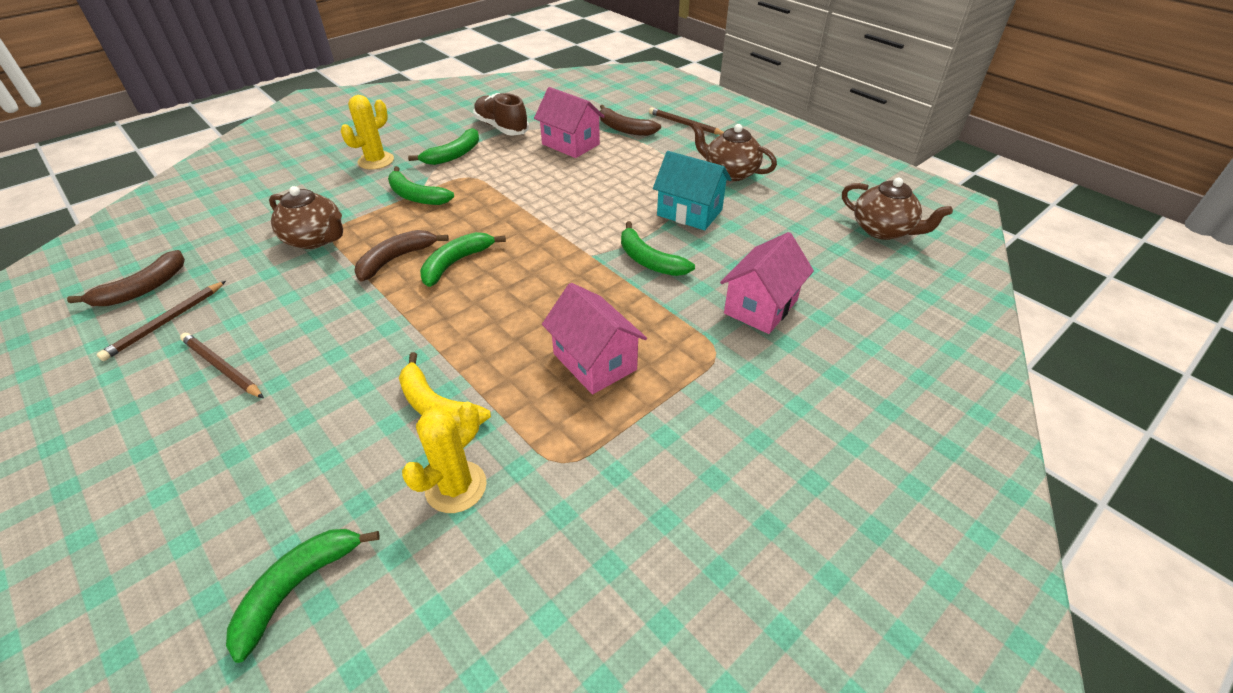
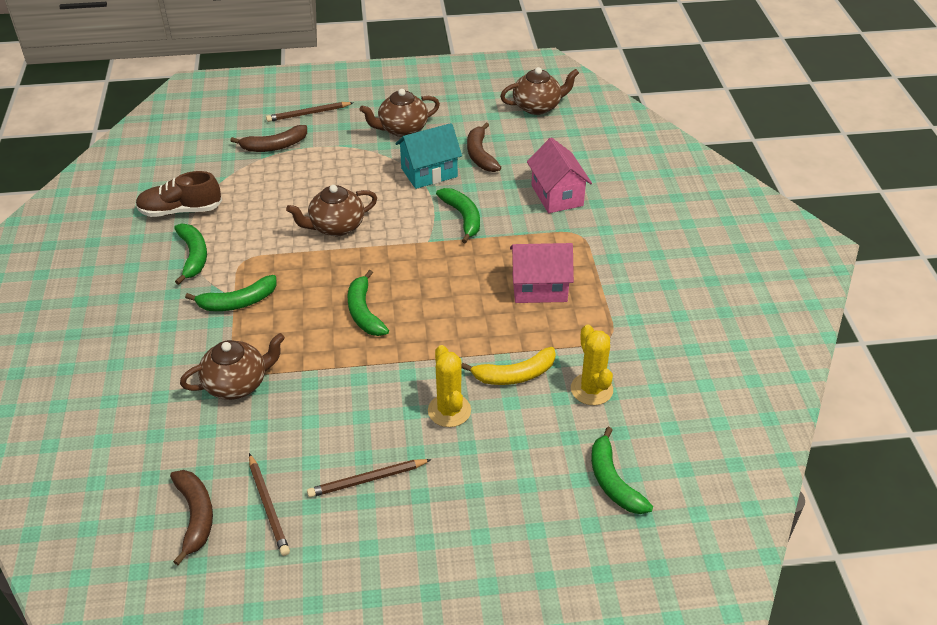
camera: 55 degrees left, 0 degrees up
yellow cactus [341,95,394,170] -> yellow cactus moved to [428,345,471,427]
brown banana [355,230,449,282] -> brown banana moved to [467,122,501,172]
pink house [534,87,605,158] -> none
green banana [621,221,695,276] -> green banana turned 105 degrees counterclockwise [436,188,480,244]
none -> brown teapot [286,185,377,236]

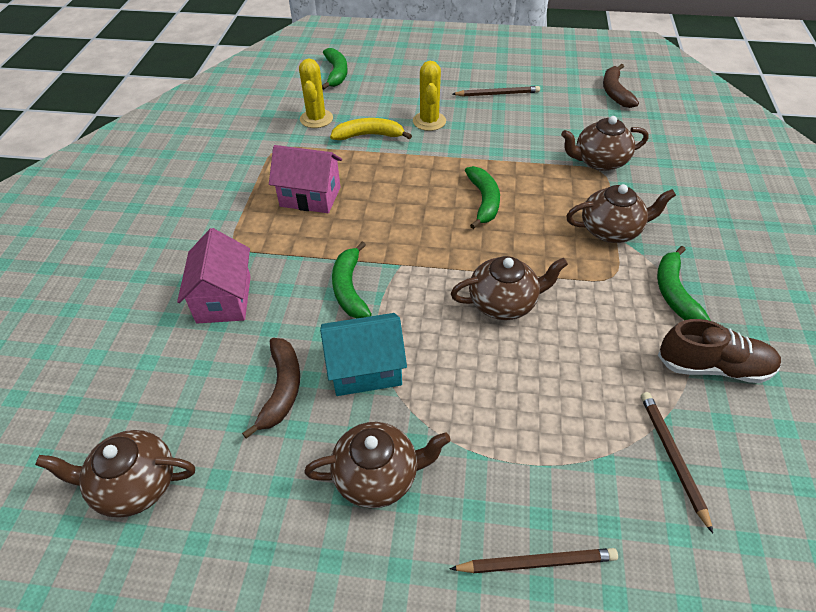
camera: 165 degrees left, 5 degrees up
green banana [185,275,277,311] -> brown teapot [566,184,676,243]
brown banana [230,125,307,152] -> none
brown pencil [249,453,290,556] -> brown pencil moved to [641,392,713,533]

